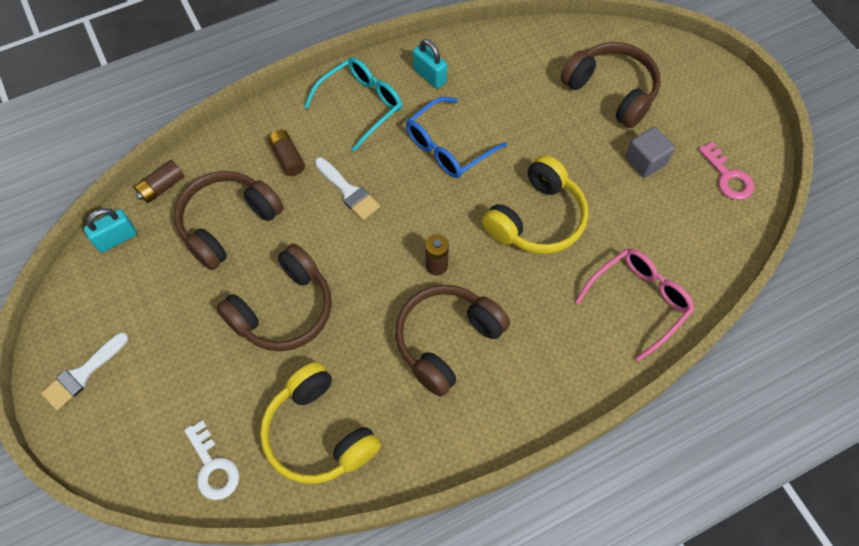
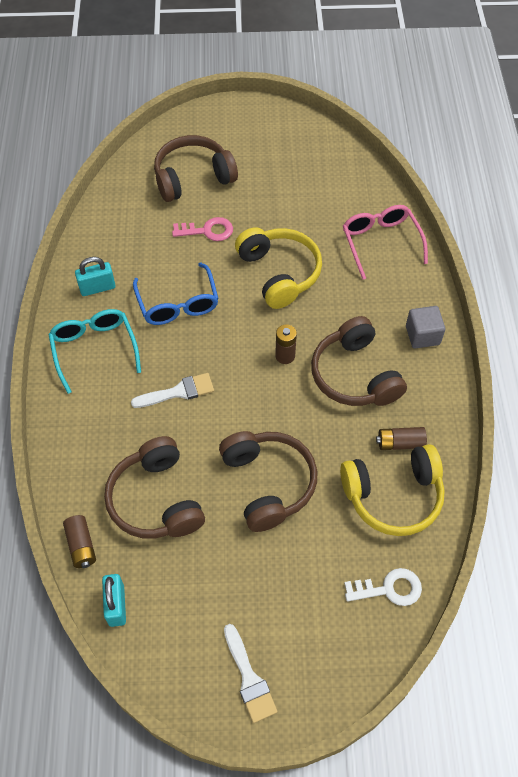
camera: 65 degrees left, 5 degrees down
brown battery [268,130,305,176] -> brown battery moved to [376,427,427,450]
grey cube [625,127,675,178] -> grey cube moved to [406,306,445,348]
pink key [698,142,754,200] -> pink key moved to [172,217,233,241]

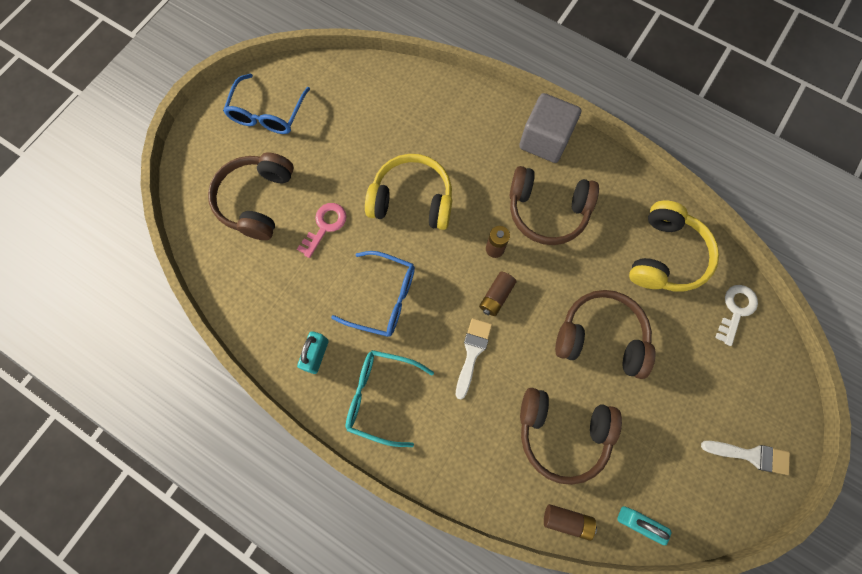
camera: 55 degrees left, 15 degrees up
pink glasses [343,205,428,280] -> none
brown battery [376,427,427,450] -> brown battery moved to [479,272,517,316]
grey cube [406,306,445,348] -> grey cube [519,93,581,163], size x1.56
none -> blue glasses [223,74,310,134]

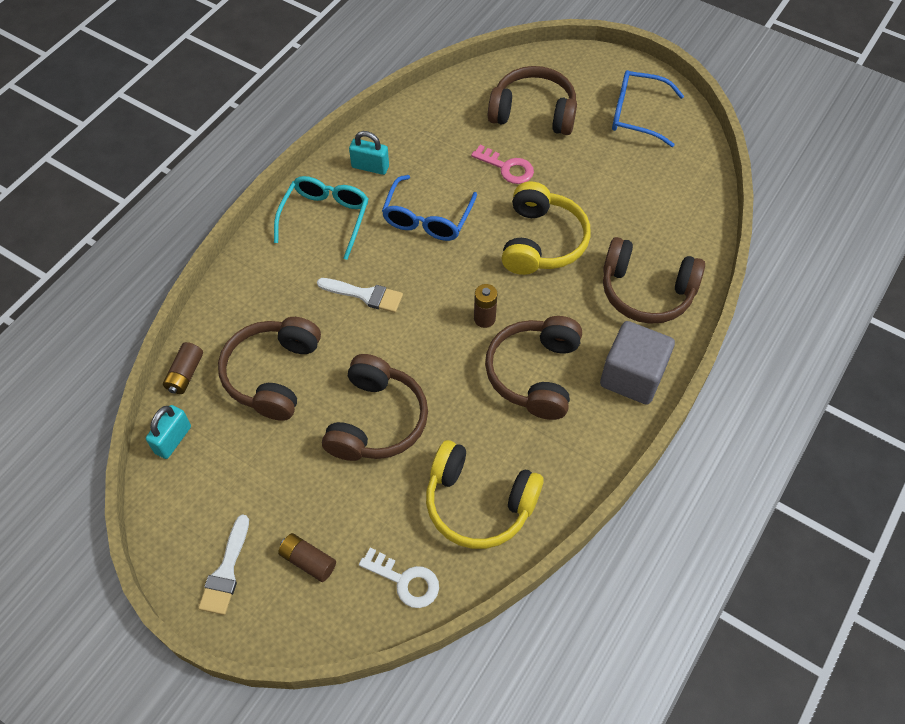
camera: 90 degrees right, 15 degrees down
brown battery [479,272,517,316] -> brown battery moved to [278,533,336,582]
none -> brown headphones [603,237,705,324]

